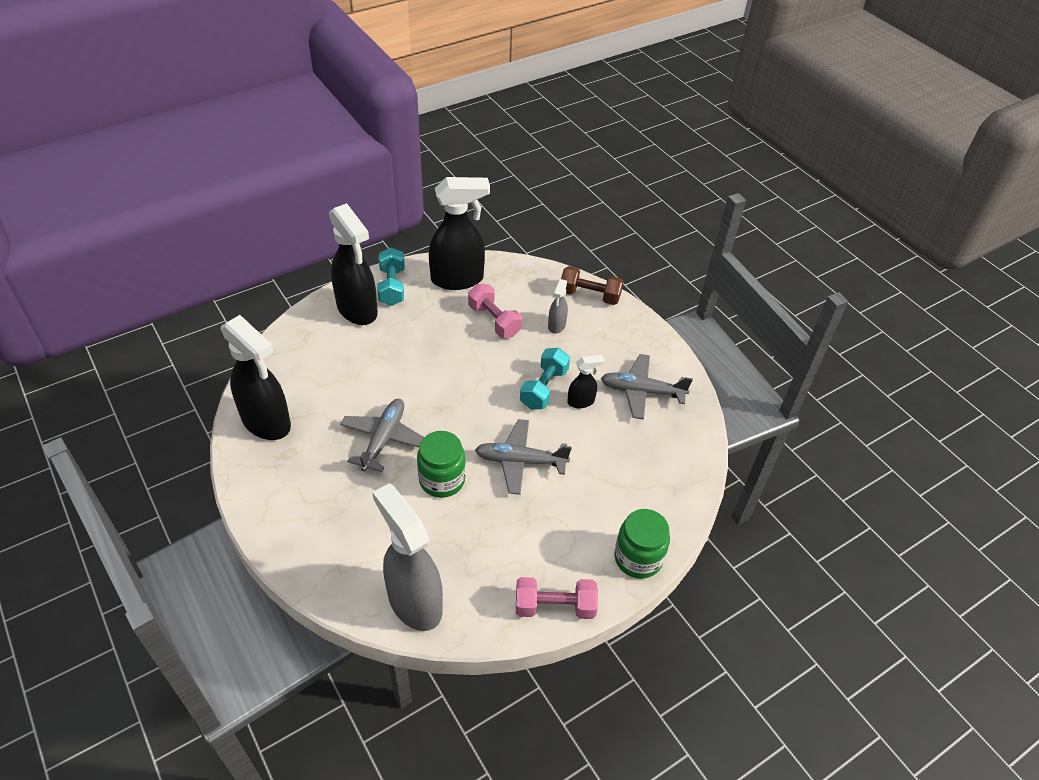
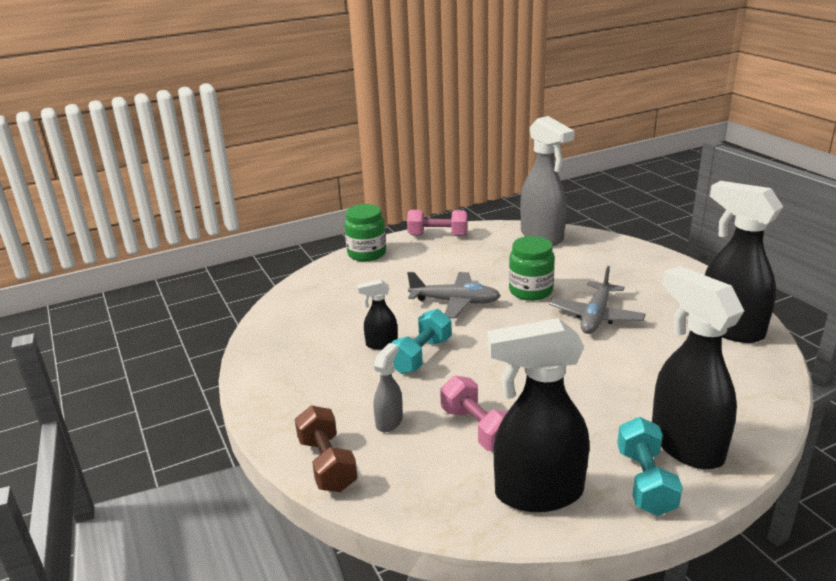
camera: 170 degrees left, 20 degrees down
brown dumbbell [561,266,623,305] -> brown dumbbell turned 45 degrees clockwise [295,406,358,492]
grey plane [601,354,693,419] -> none

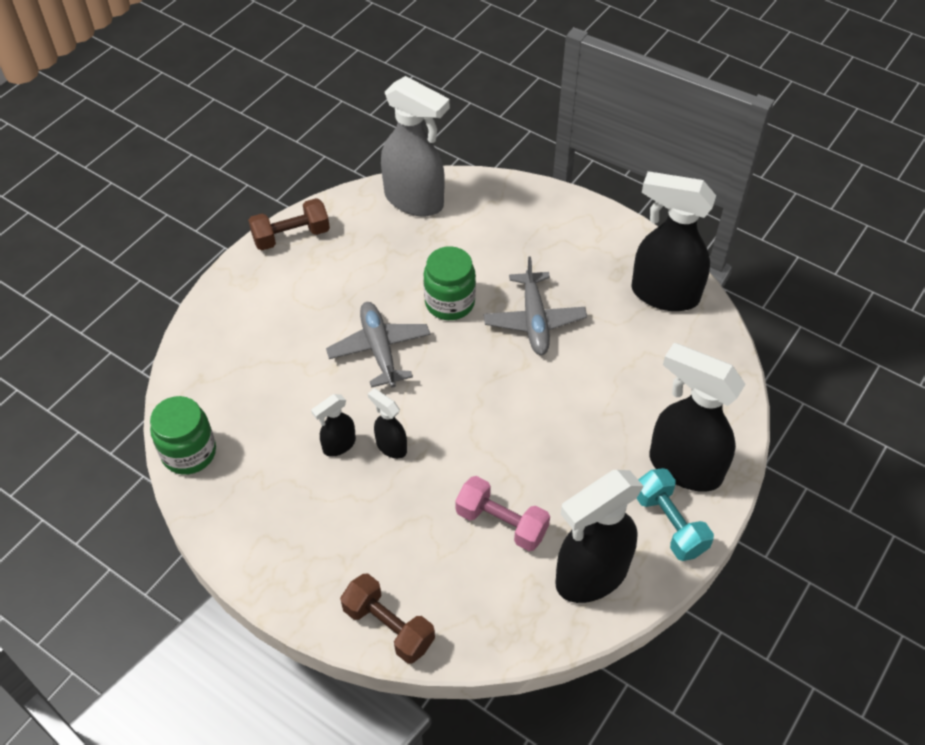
camera: 30 degrees left, 25 degrees up
green jar [344,204,386,262] -> green jar moved to [150,396,216,475]
grey spray bottle [373,343,403,433] -> none
turquoise dumbbell [391,309,452,374] -> black spray bottle [368,388,407,459]
pink dumbbell [407,210,468,236] -> brown dumbbell [248,198,330,250]
grey plane [407,272,501,319] -> grey plane turned 90 degrees counterclockwise [326,302,430,388]

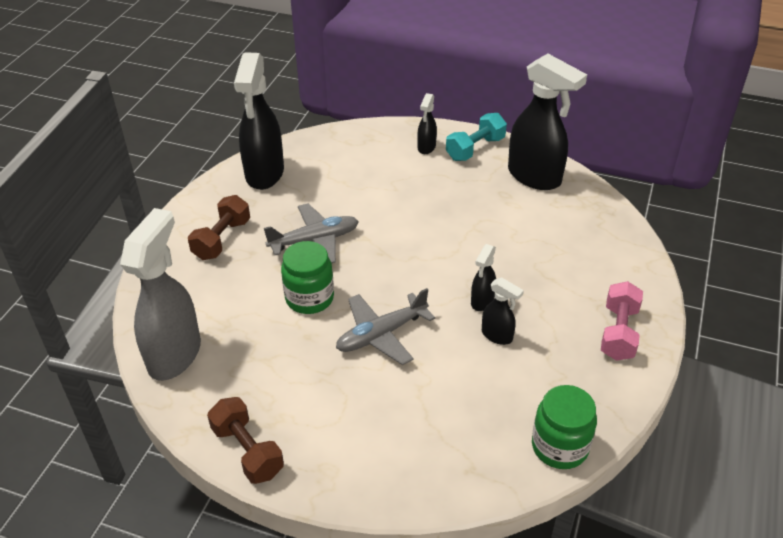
camera: 105 degrees left, 10 degrees down
brown dumbbell [340,574,435,663] -> brown dumbbell moved to [188,195,250,260]
pink dumbbell [455,476,550,551] -> pink dumbbell moved to [601,281,643,361]
black spray bottle [650,343,746,492] -> black spray bottle [417,93,437,154], size x0.48

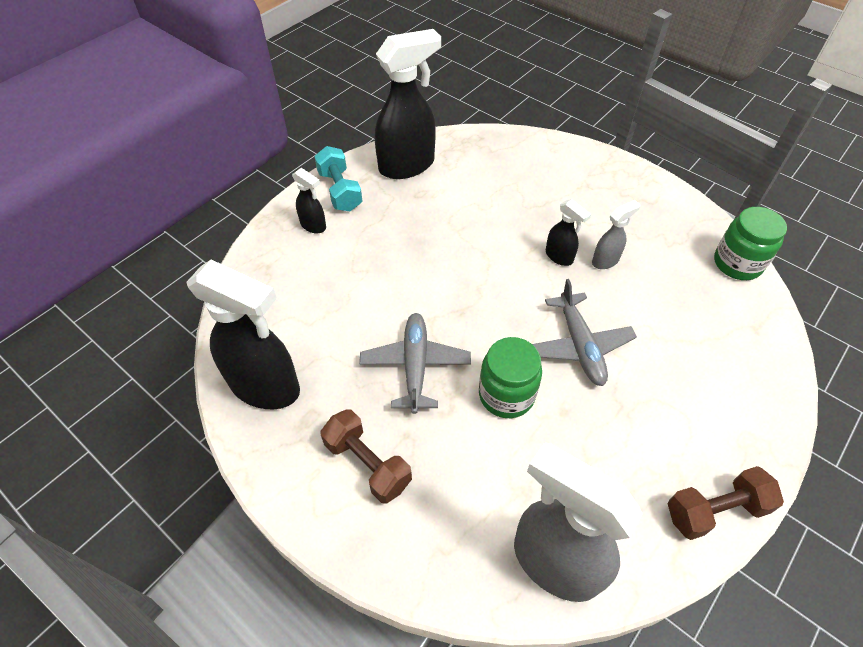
camera: 70 degrees left, 10 degrees up
black spray bottle [482,277,524,345] -> grey spray bottle [592,200,641,269]
pink dumbbell [601,281,643,361] -> none

